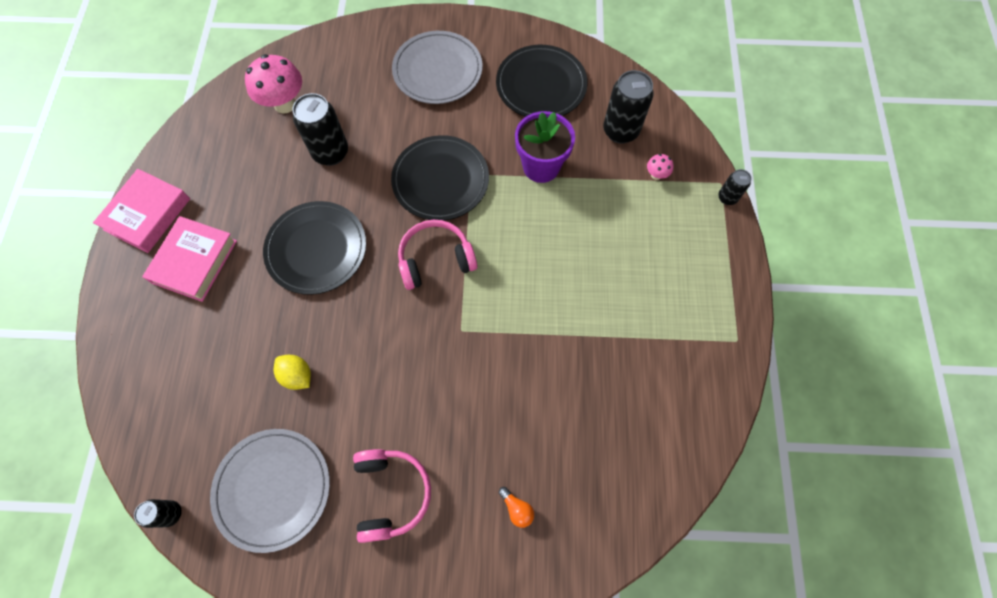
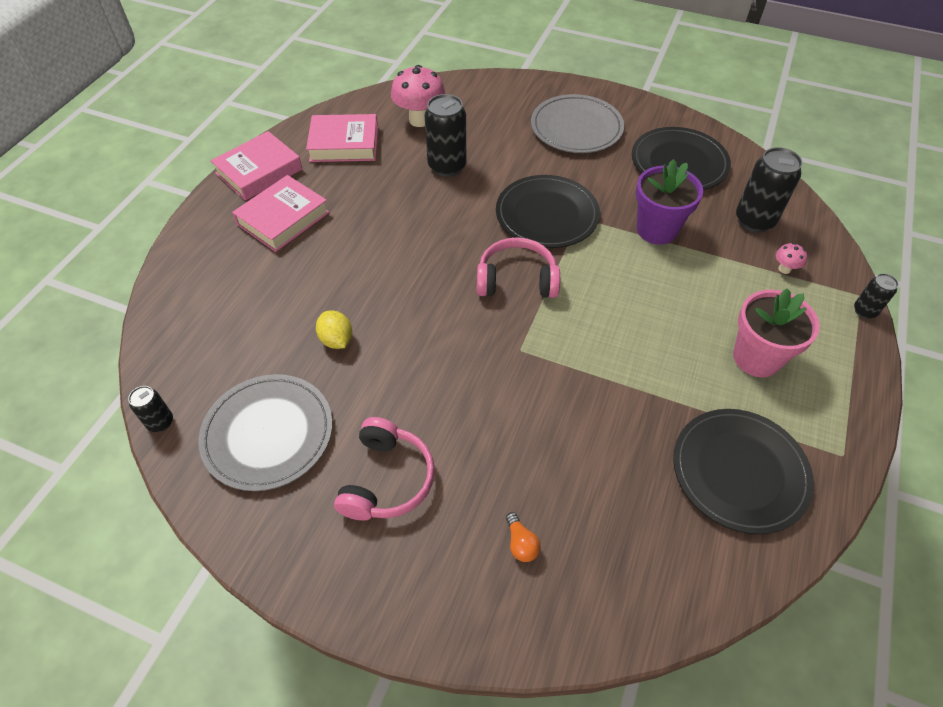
camera: 20 degrees right, 15 degrees down
black plate [263,201,366,295] -> black plate moved to [673,409,814,534]
none -> pink book [306,114,378,162]
none -> pink flower pot [733,288,820,377]

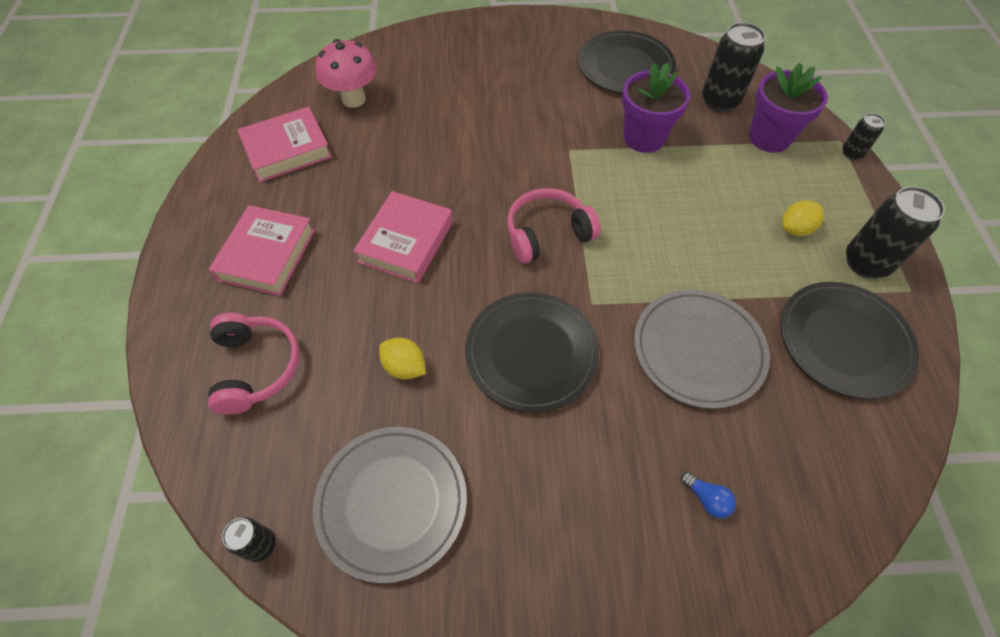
camera: 25 degrees left, 5 degrees up
pink book [211,131,302,201] -> pink book moved to [353,191,453,283]
pink headphones [334,417,435,520] -> pink headphones moved to [208,313,300,415]
black can [425,94,466,177] -> black can moved to [846,186,945,279]
black plate [496,175,600,248] -> black plate moved to [465,292,599,413]
orange light bulb [506,512,541,562] -> blue light bulb [680,472,736,518]
grey plate [531,94,624,153] -> grey plate moved to [634,289,770,409]
pink flower pot [733,288,820,377] -> yellow lemon [782,200,824,236]
pink mushroom [776,243,807,274] -> purple flower pot [749,63,828,153]

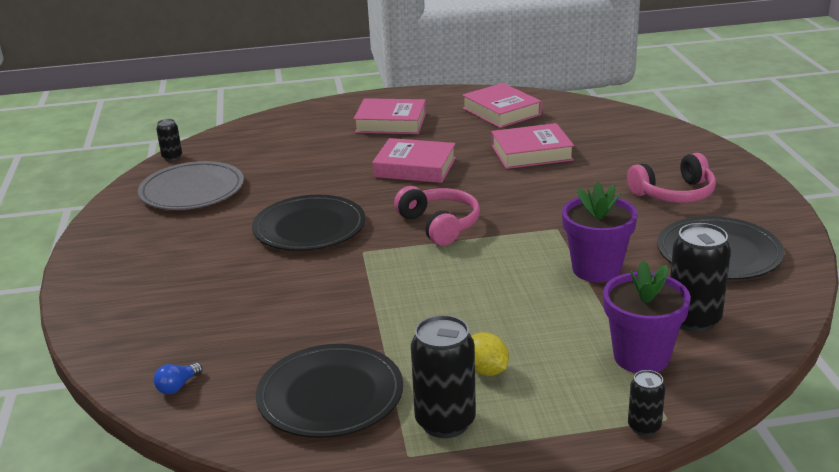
camera: 85 degrees right, 30 degrees down
pink headphones [208,313,300,415] -> pink headphones moved to [627,153,716,203]
pink mushroom [316,39,377,108] -> none
yellow lemon [379,338,426,380] -> none
grey plate [634,289,770,409] -> none
blue light bulb [680,472,736,518] -> blue light bulb moved to [154,363,203,394]
none -> pink book [491,123,574,169]

